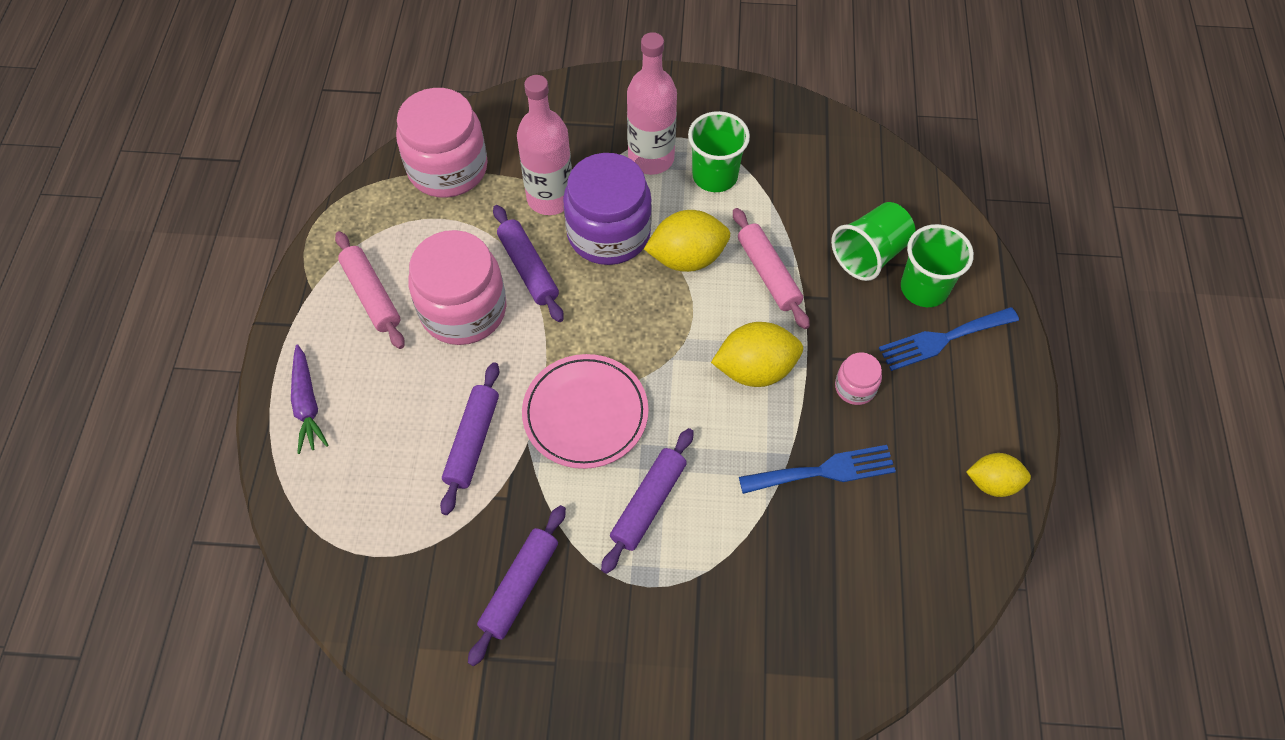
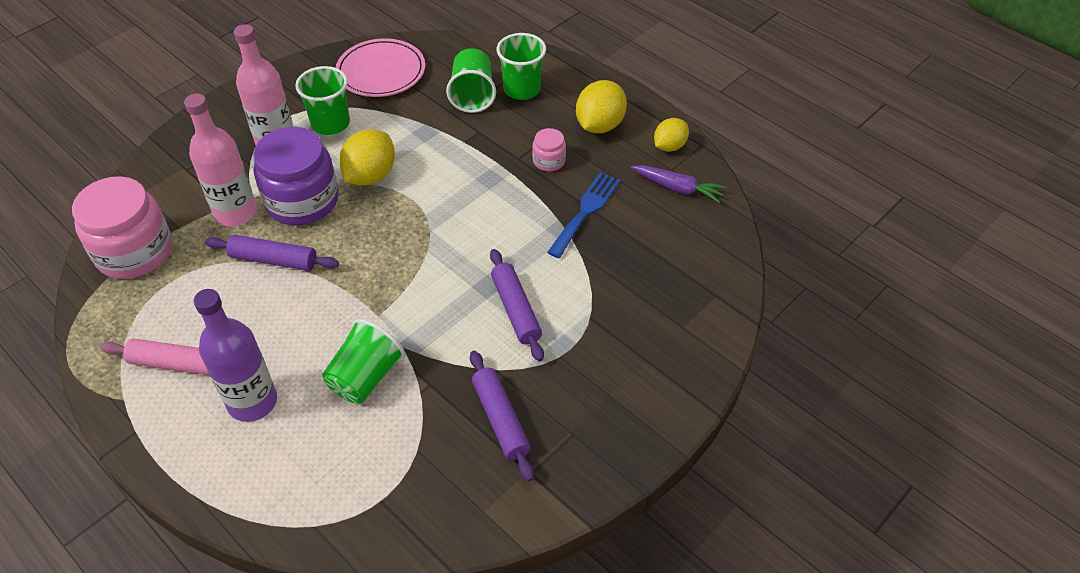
camera: 50 degrees left, 10 degrees down
purple carrot [291,344,329,454] -> purple carrot moved to [631,165,727,203]
pink jar [408,230,506,345] -> none
purple rolling pin [440,362,499,515] -> green cup [322,319,405,403]
pink plate [522,354,648,469] -> pink plate moved to [336,38,425,97]
yellow lemon [711,322,803,387] -> yellow lemon moved to [576,80,627,133]
pink rolling pin [733,208,810,329] -> none
blue fork [879,307,1019,371] -> none
none -> purple bottle [193,289,277,422]

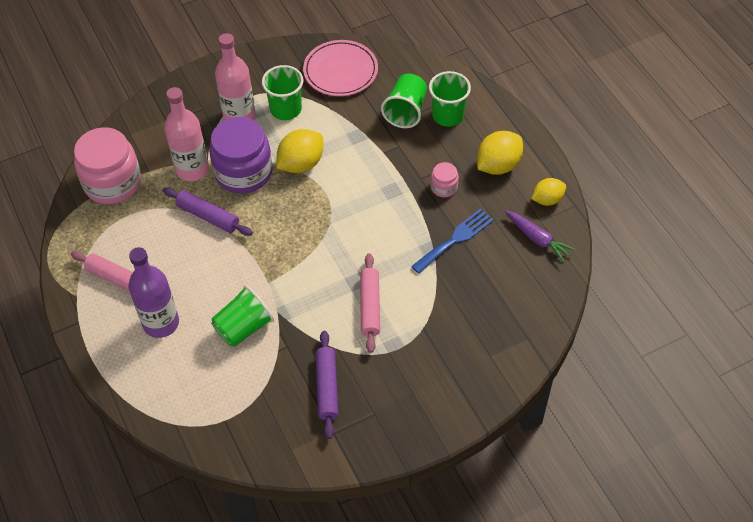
camera: 20 degrees right, 5 degrees up
purple rolling pin [490,249,544,362] -> pink rolling pin [360,253,380,353]

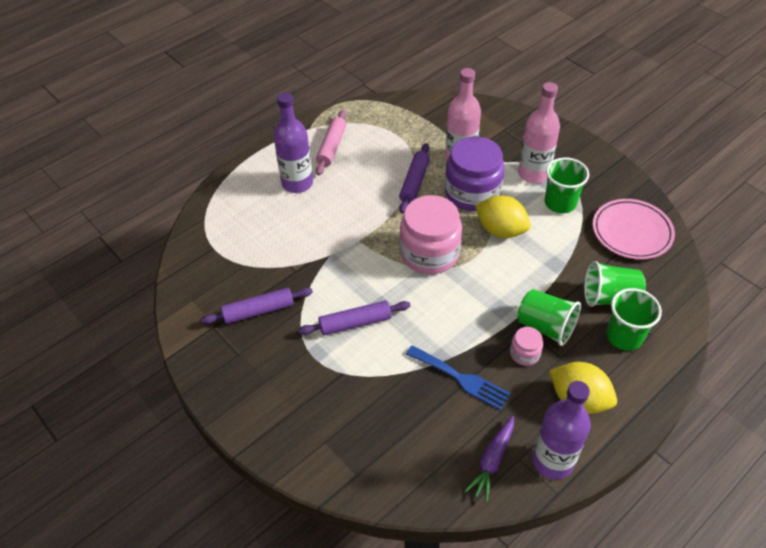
camera: 75 degrees right, 5 degrees down
pink jar [74,127,141,204] -> pink jar moved to [400,195,462,274]
green cup [211,285,274,347] -> green cup moved to [518,289,581,346]
pink rolling pin [360,253,380,353] -> purple rolling pin [298,301,411,335]
yellow lemon [531,178,566,206] -> purple bottle [532,381,591,480]

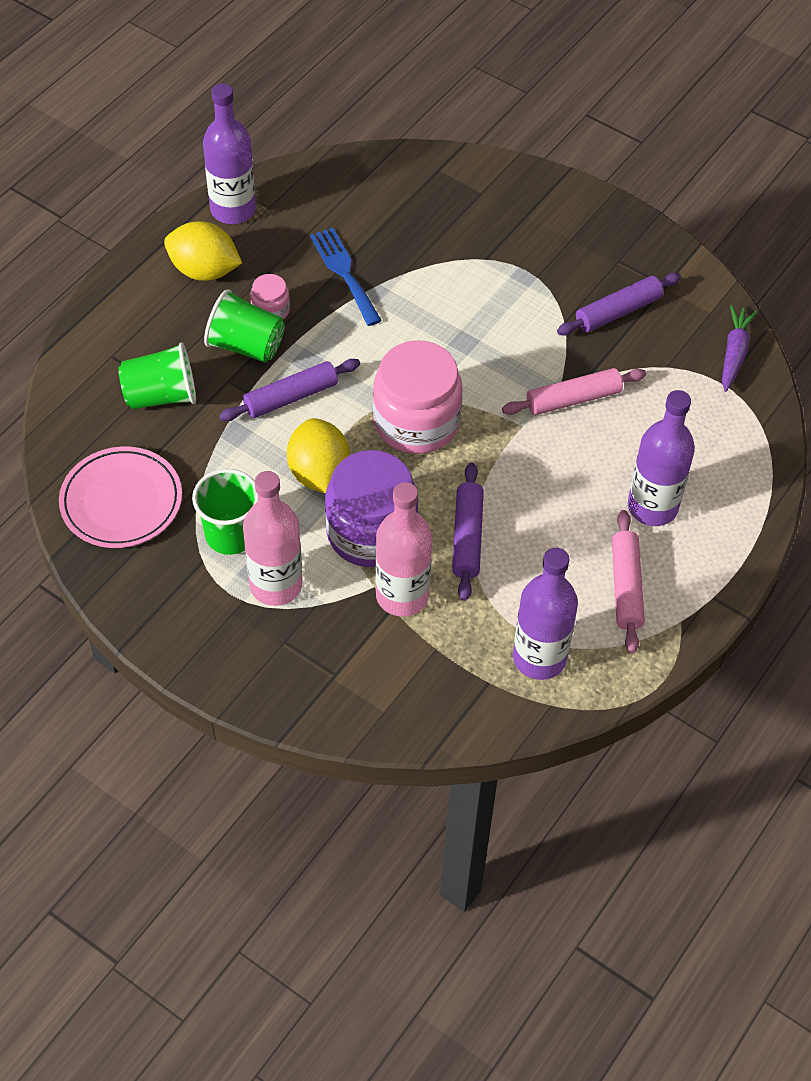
camera: 165 degrees right, 5 degrees up
purple rolling pin [298,301,411,335] -> purple rolling pin moved to [219,359,360,421]
blue fork [406,346,510,410] -> blue fork turned 45 degrees clockwise [310,228,382,326]
purple carrot [465,416,514,502] -> purple carrot moved to [722,305,757,392]
yellow lemon [475,195,531,238] -> yellow lemon turned 60 degrees clockwise [287,418,350,493]
green cup [606,288,662,351] -> none
none -> pink rolling pin [502,368,646,415]
none -> purple bottle [513,548,578,680]

